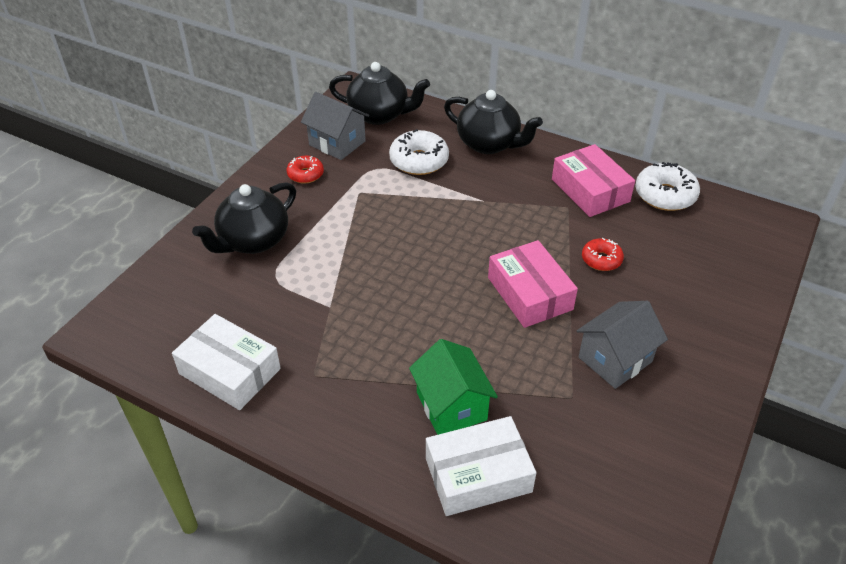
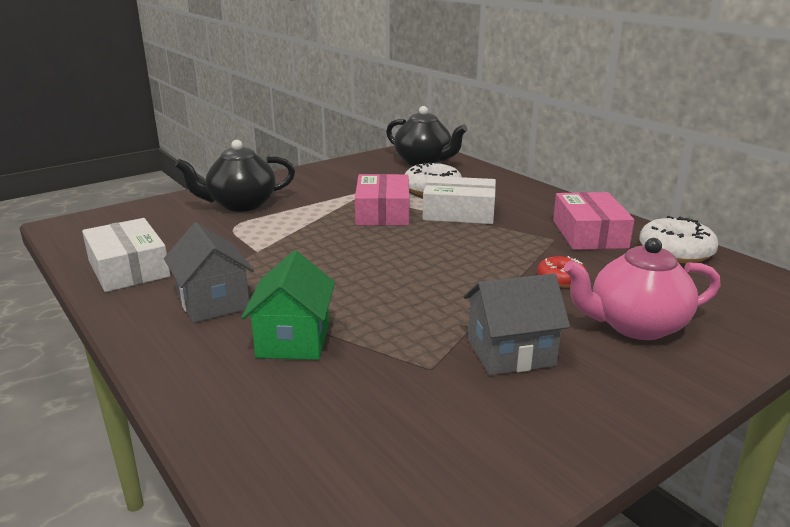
camera: 25 degrees right, 20 degrees down
red donut [286,156,324,184] -> none
grey house [301,92,369,160] -> grey house moved to [164,222,254,323]
white box [426,416,536,516] -> white box moved to [423,176,496,224]
black teapot [444,90,543,154] -> none
pink box [488,240,578,328] -> pink box moved to [355,174,409,226]
none -> pink teapot [564,238,721,340]

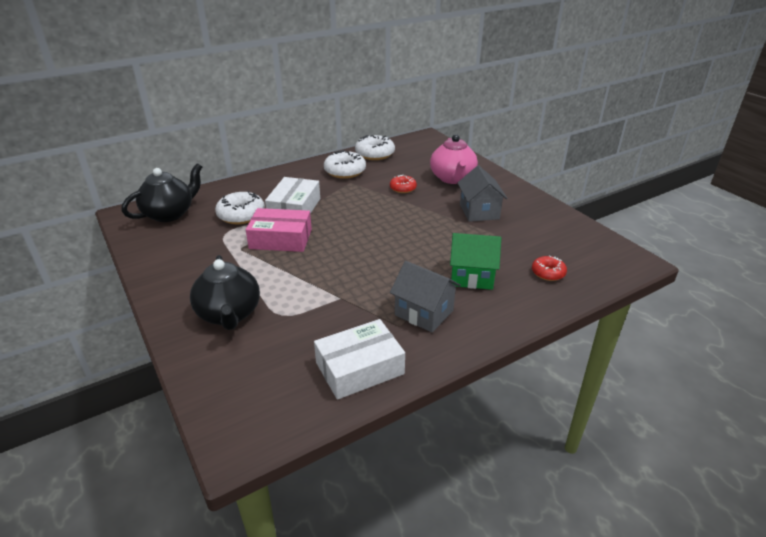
camera: 85 degrees left, 10 degrees up
grey house [164,222,254,323] -> grey house turned 60 degrees clockwise [390,261,461,333]
pink box [553,192,634,250] -> white donut [324,150,366,179]
none -> red donut [532,255,567,281]

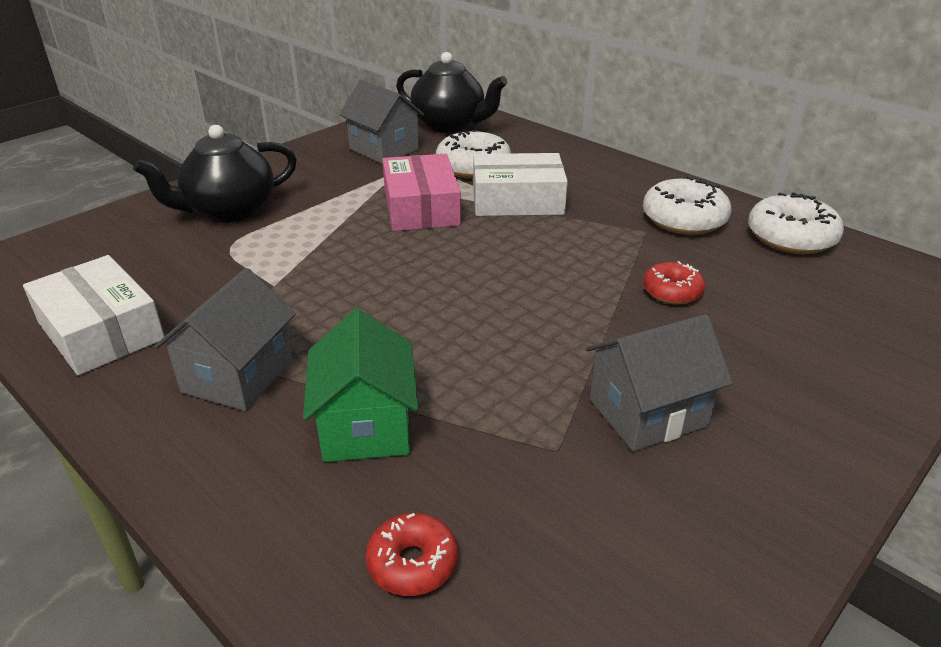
camera: 75 degrees right, 0 degrees up
pink teapot [430,134,478,184] -> none
none -> grey house [339,80,424,164]

